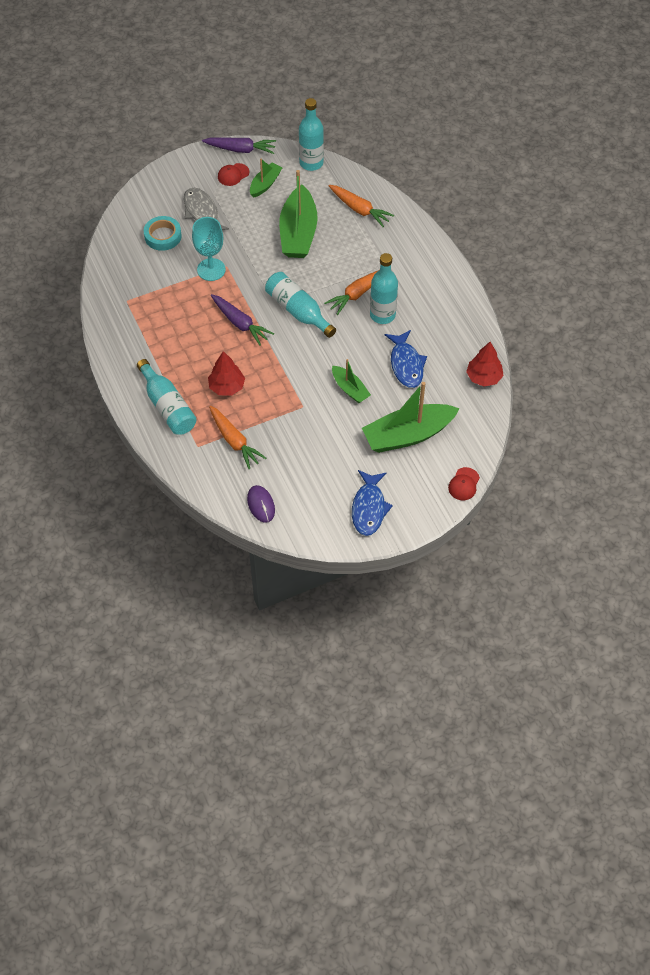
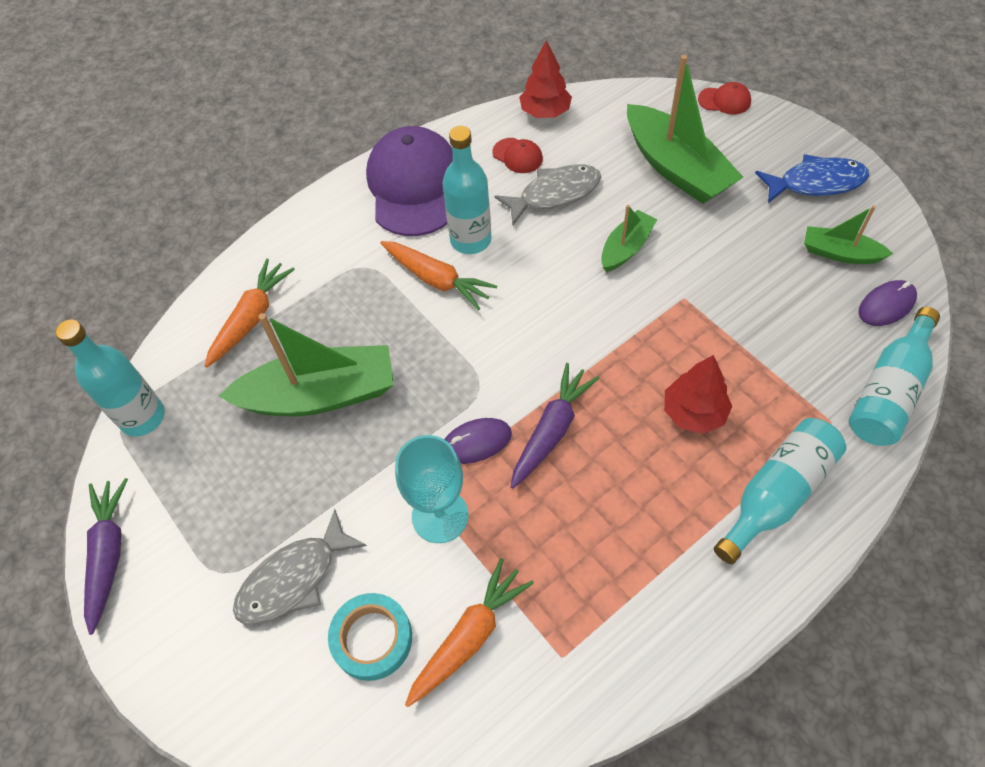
camera: 100 degrees left, 0 degrees up
orange carrot [209,406,266,469] -> orange carrot moved to [405,558,534,707]
red cap [218,163,249,186] -> red cap moved to [492,138,543,173]
green boat [250,158,282,198] -> green boat moved to [804,206,893,264]
turquoise bottle [265,272,336,338] -> turquoise bottle moved to [849,307,940,446]
blue fish [385,330,427,388] -> grey fish [495,164,601,225]
none -> purple cap [366,126,453,236]
none -> purple mouse [444,418,512,464]

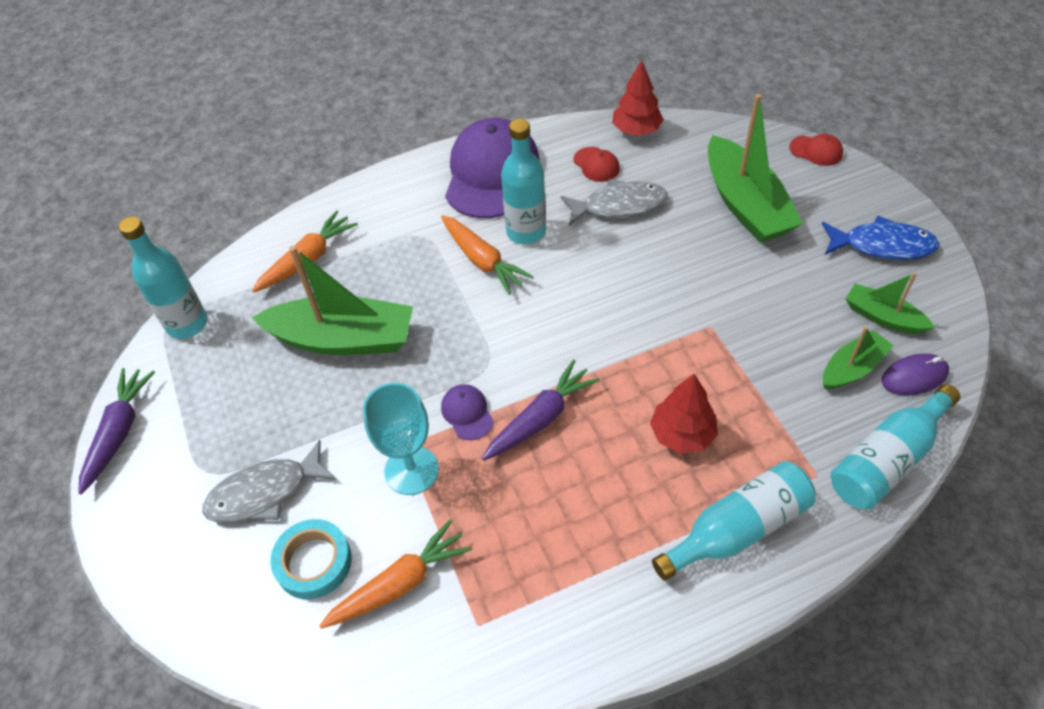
camera: 15 degrees right, 5 degrees down
purple mouse [444,418,512,464] -> purple cap [441,384,494,440]
green boat [601,205,657,272] -> green boat moved to [823,326,894,390]

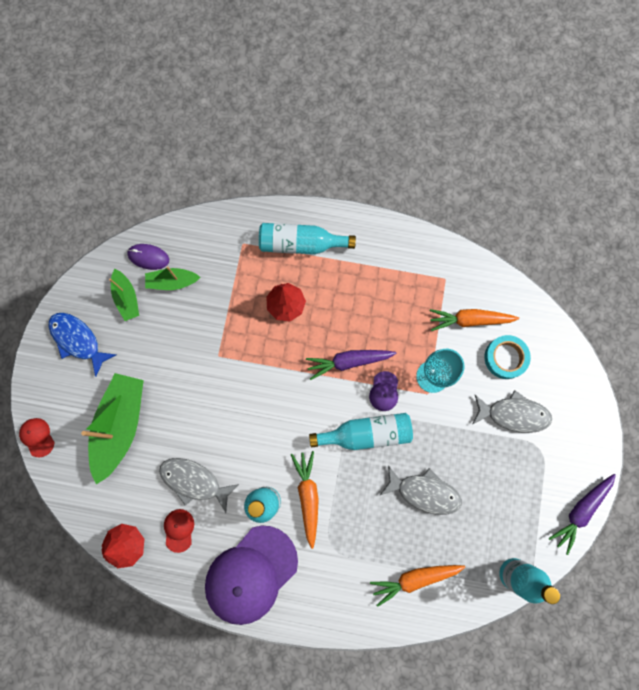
camera: 150 degrees left, 25 degrees up
green boat [252,246,413,355] -> grey fish [380,465,462,515]
turquoise bottle [831,384,961,510] -> turquoise bottle moved to [309,413,413,450]

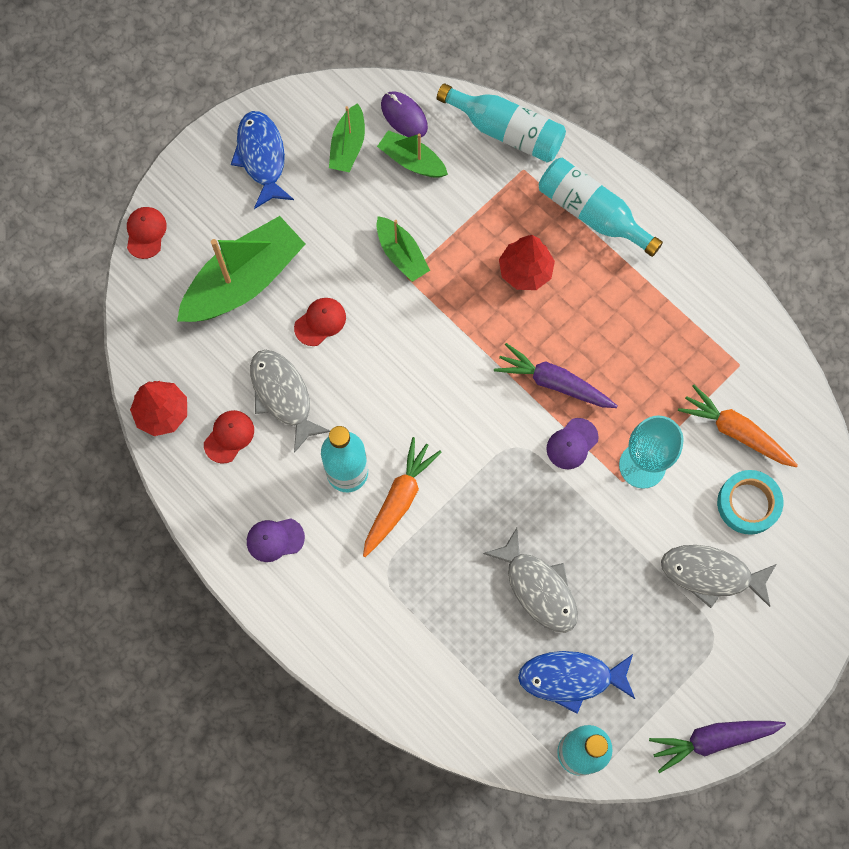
camera: 35 degrees right, 5 degrees down
purple cap [205,526,298,625] -> purple cap [247,518,305,562], size x0.42
turquoise bottle [309,413,413,450] -> turquoise bottle moved to [437,83,566,163]
orange carrot [370,565,465,607] -> none
grey fish [472,390,552,433] -> grey fish turned 150 degrees clockwise [661,545,776,608]
none -> red cap [294,298,346,346]
none -> green boat [376,216,430,282]
none -> blue fish [518,651,635,714]

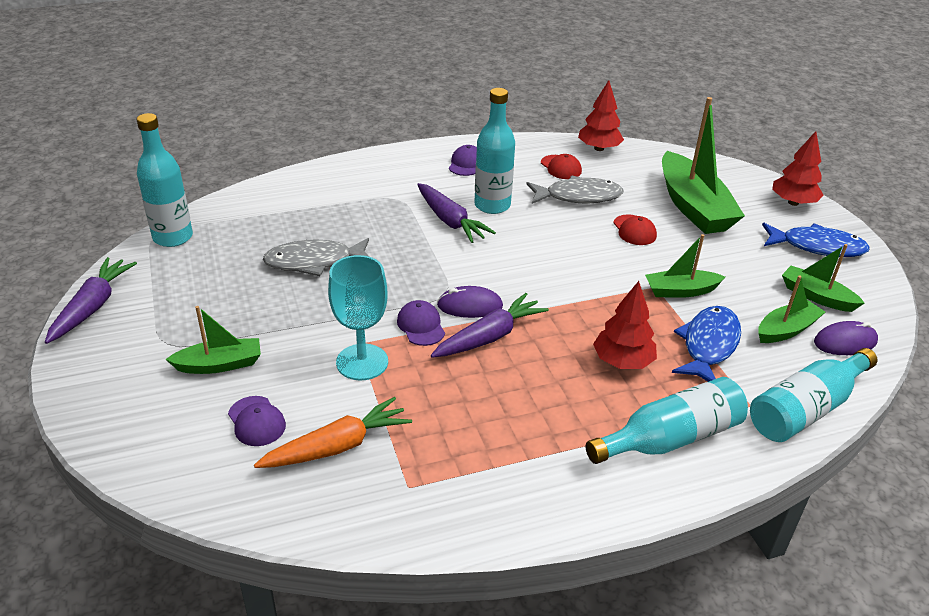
camera: 115 degrees right, 35 degrees down
red cap [127,207,167,259] -> none
orange carrot [363,437,442,557] -> purple carrot [417,183,496,243]
blue fish [518,651,635,714] -> blue fish moved to [672,306,741,382]
grey fish [661,545,776,608] -> green boat [165,306,261,374]
turquoise tape [717,470,783,535] -> purple cap [228,396,286,446]
none -> purple mouse [437,286,503,318]
none -> red tree [772,131,824,206]

